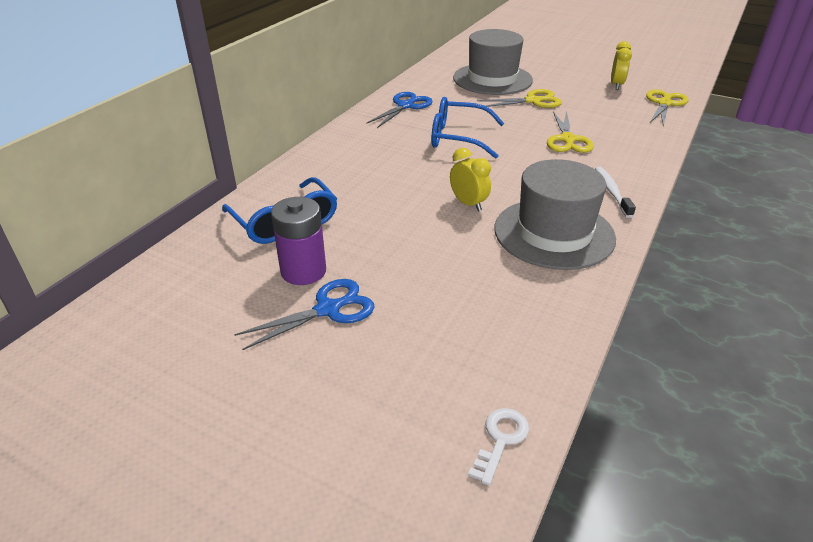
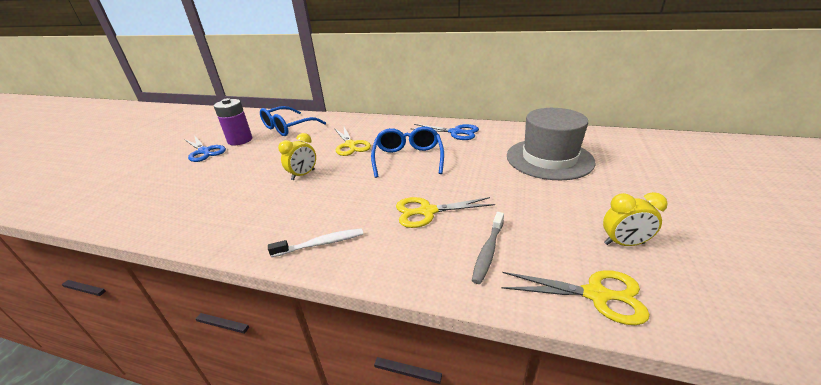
camera: 80 degrees right, 5 degrees down
white key [468,408,529,486] -> none
yellow scissors [477,89,562,108] -> yellow scissors moved to [334,127,371,156]
grey hat [494,159,616,270] -> none
none -> grey toothbrush [472,212,504,284]

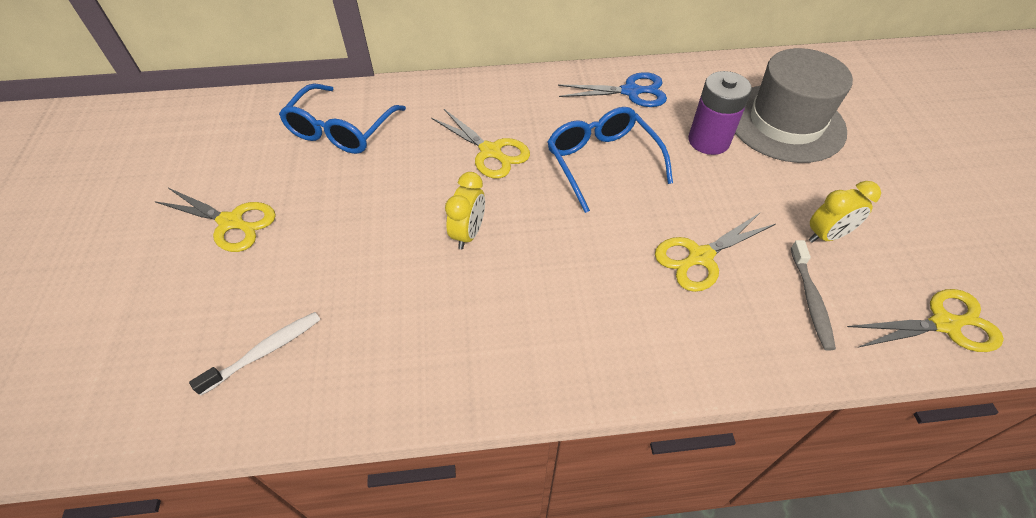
camera: 25 degrees left, 20 degrees up
blue scissors [184,136,226,162] -> yellow scissors [155,188,276,252]
purple battery [214,98,252,145] -> purple battery moved to [688,71,752,155]
white toothbrush [268,228,363,257] -> white toothbrush moved to [189,312,321,396]
yellow clock [603,192,668,246] -> yellow clock moved to [809,181,881,243]

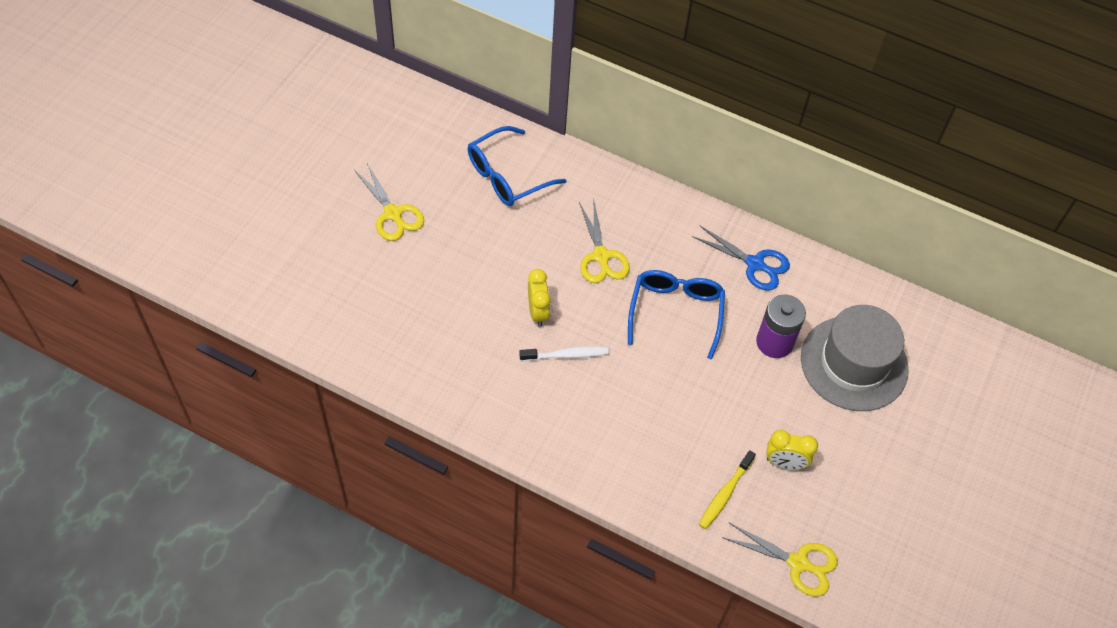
camera: 30 degrees right, 5 degrees up
white toothbrush [189,312,321,396] -> white toothbrush moved to [519,346,609,361]
yellow clock [445,172,485,249] -> yellow clock turned 60 degrees counterclockwise [528,269,551,327]
yellow scissors [655,212,775,292] -> none
grey toothbrush [791,240,836,351] -> yellow toothbrush [699,450,756,529]

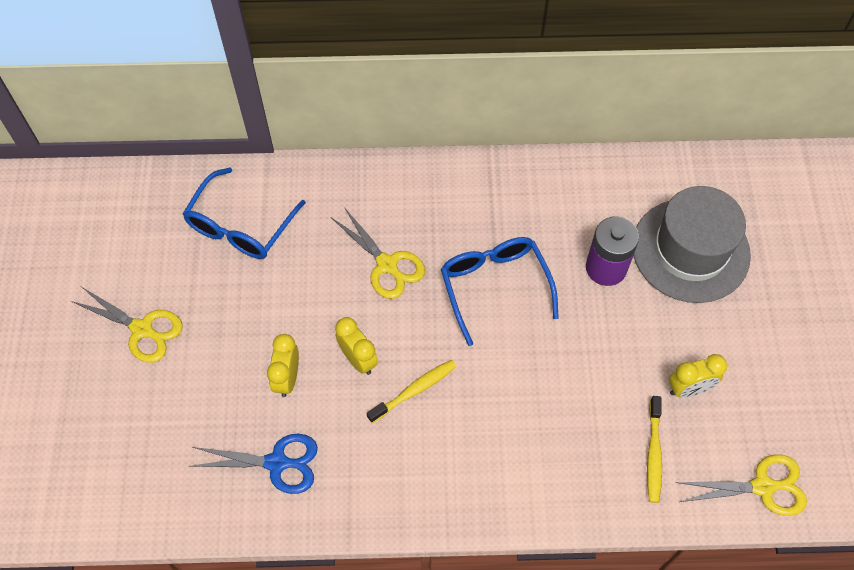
camera: 25 degrees left, 5 degrees up
white toothbrush [519,346,609,361] -> yellow toothbrush [367,360,457,423]
blue scissors [692,225,790,291] -> blue scissors moved to [192,434,318,494]
none -> yellow clock [267,334,299,397]

